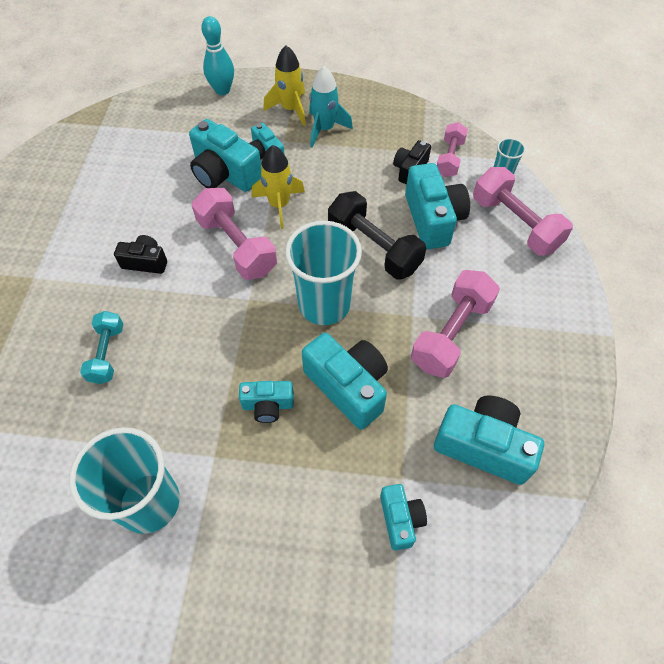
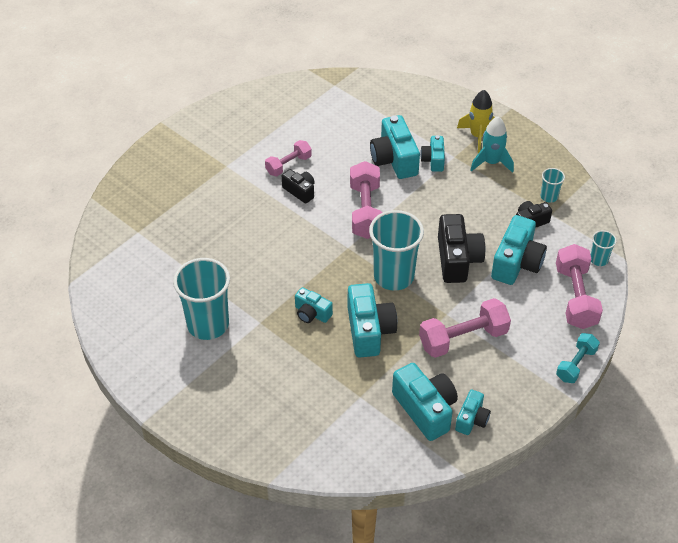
camera: 35 degrees right, 10 degrees down
turquoise dumbbell [80,311,124,384] -> turquoise dumbbell moved to [556,333,600,383]
turquoise bowling pin [201,16,234,95] -> none
yellow rocket [252,145,305,229] -> none
black dumbbell [328,191,426,279] -> black camera [438,214,486,283]
turquoise camera [380,484,427,551] -> turquoise camera moved to [455,389,491,435]
pink dumbbell [437,122,468,177] -> pink dumbbell moved to [265,140,312,176]
none -> turquoise cup [541,168,565,203]

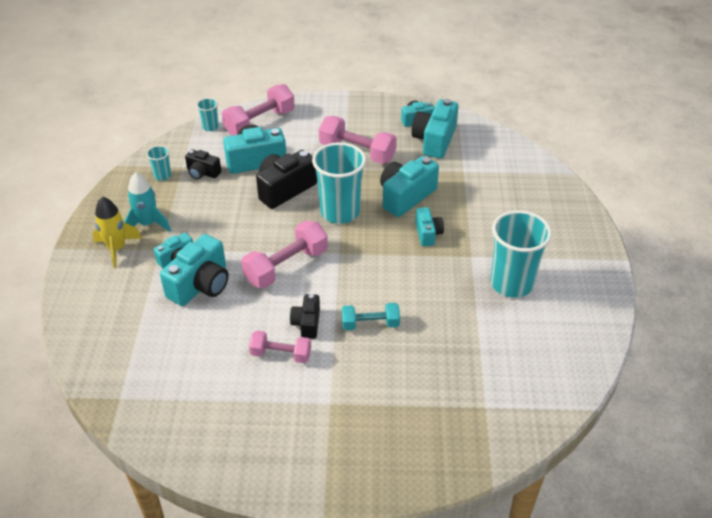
camera: 130 degrees left, 5 degrees down
turquoise dumbbell [556,333,600,383] -> turquoise dumbbell moved to [342,303,400,330]

